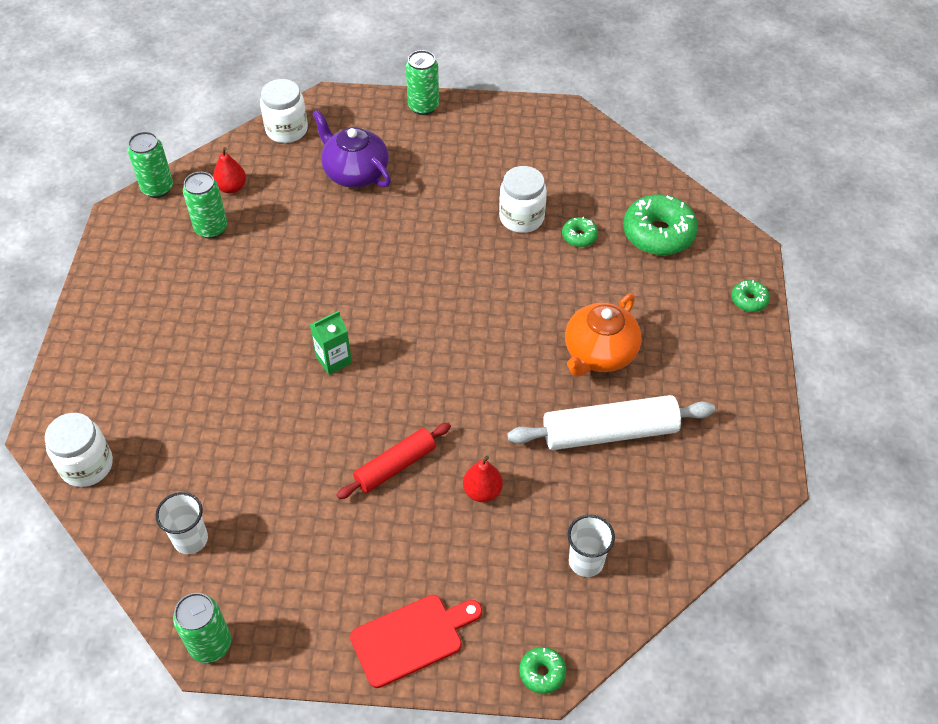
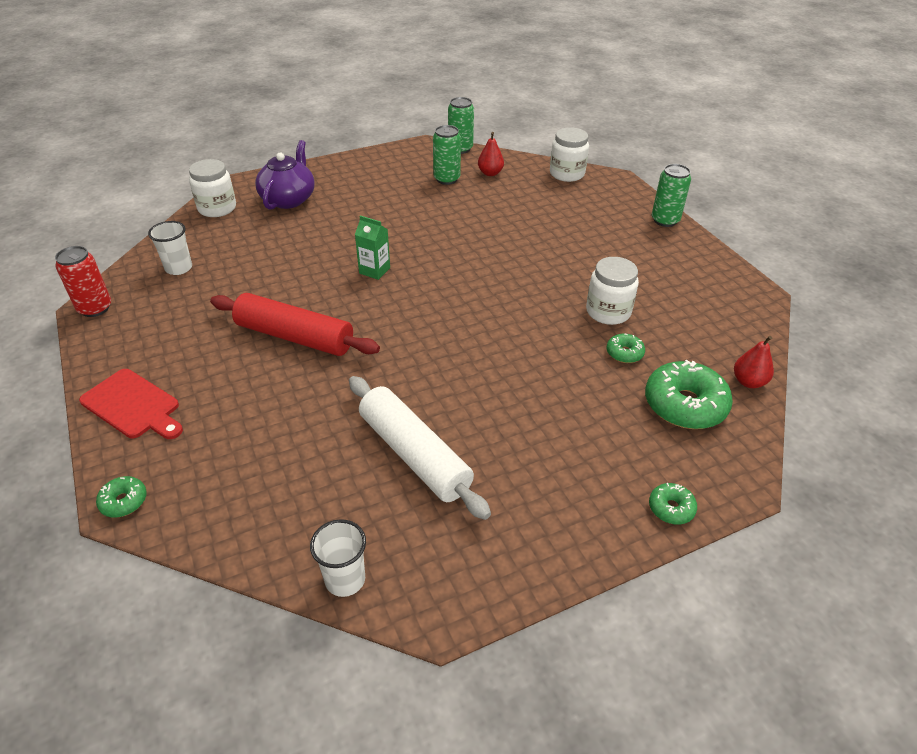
camera: 60 degrees right, 10 degrees down
green can [173,593,231,663] -> red can [55,246,111,317]
purple teapot [312,110,391,188] -> purple teapot moved to [255,140,315,210]
red rolling pin [337,423,451,499] -> red rolling pin [210,293,380,356], size x1.57
red pear [463,456,503,502] -> red pear moved to [734,336,774,388]
orange teapot [565,293,642,377] -> none
white cup [568,514,615,577] -> white cup moved to [310,519,366,597]

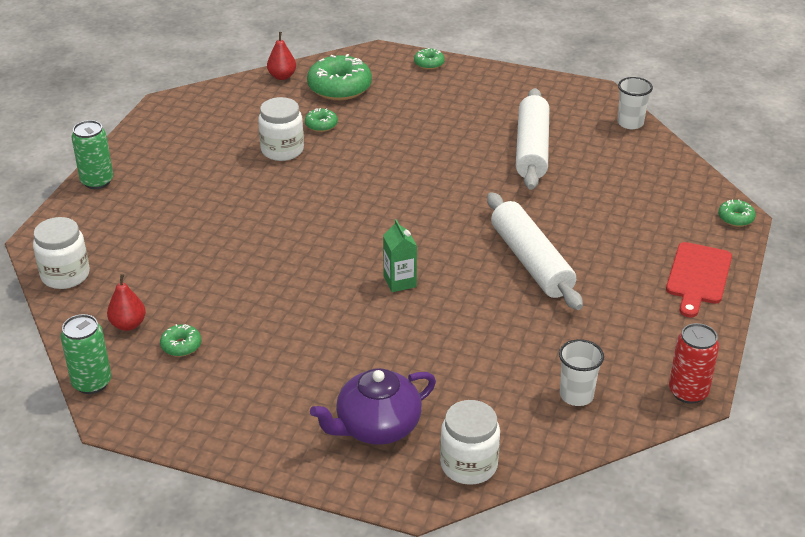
camera: 135 degrees left, 5 degrees down
red cutting board [79,369,183,439] -> red cutting board turned 150 degrees counterclockwise [666,242,732,317]
red rolling pin [210,293,380,356] -> white rolling pin [487,192,583,310]
green can [433,125,461,185] -> green donut [160,324,201,357]

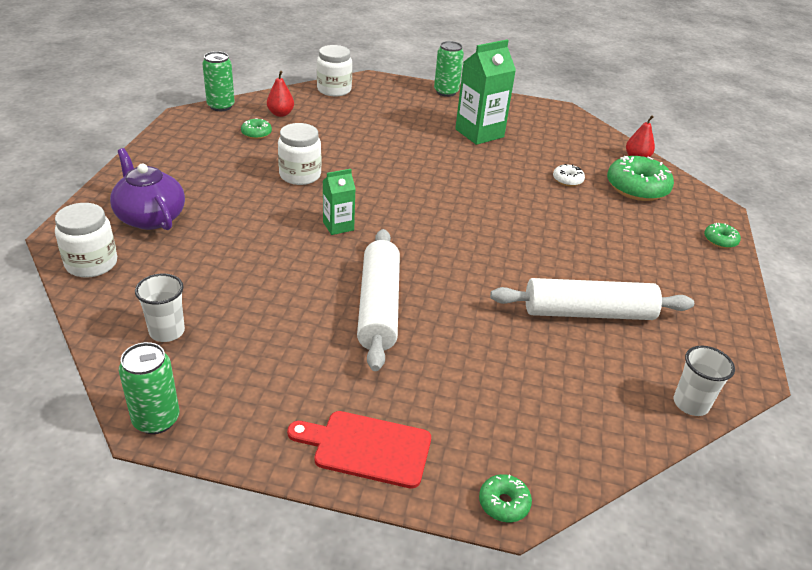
camera: 80 degrees right, 0 degrees up
white jar [258,97,304,161] -> white jar moved to [278,123,321,185]
green donut [305,108,338,132] -> white donut [553,164,585,186]
white rolling pin [487,192,583,310] -> white rolling pin turned 60 degrees counterclockwise [357,229,400,371]
red can [669,323,719,404] -> green can [119,342,179,434]
none -> green carton [455,40,516,145]

